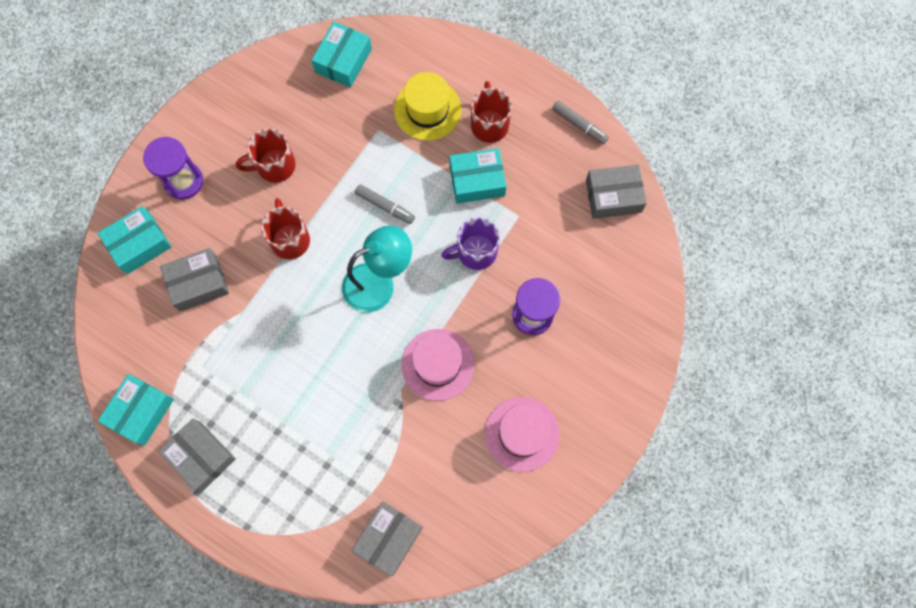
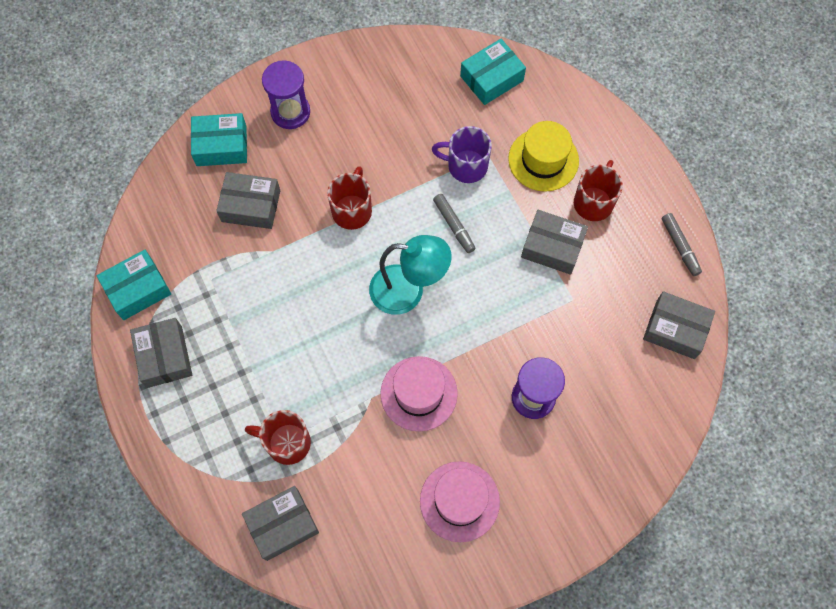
camera: 30 degrees right, 5 degrees down
red mug [236,129,296,183] -> red mug moved to [245,410,311,465]
purple mug [441,217,500,270] -> purple mug moved to [432,126,492,183]
turquoise box [449,148,507,204] -> grey box [521,210,588,275]

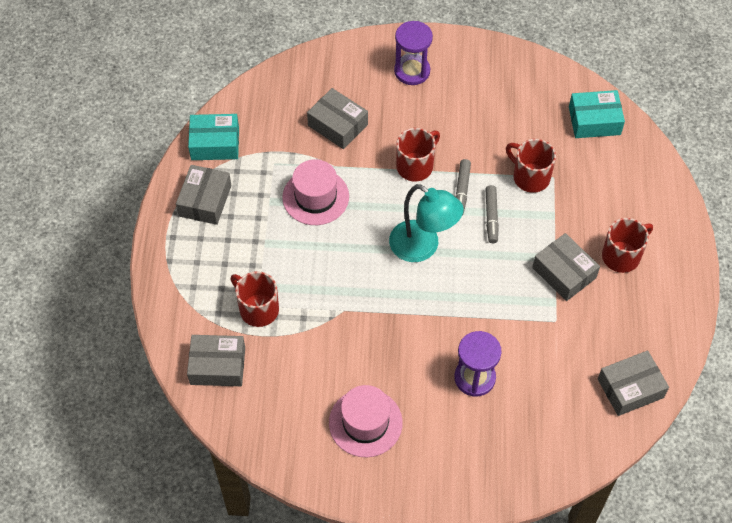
camera: 30 degrees right, 10 degrees down
turquoise box [191,113,247,166] -> none
pink hat [380,356,458,431] -> pink hat moved to [282,159,349,225]
purple mug [432,126,492,183] -> red mug [506,139,556,193]
yellow hat [508,121,579,192] -> none
grey box [643,291,715,359] -> grey box turned 75 degrees counterclockwise [598,350,669,416]
grey marker [662,213,702,276] -> grey marker moved to [455,159,471,214]

